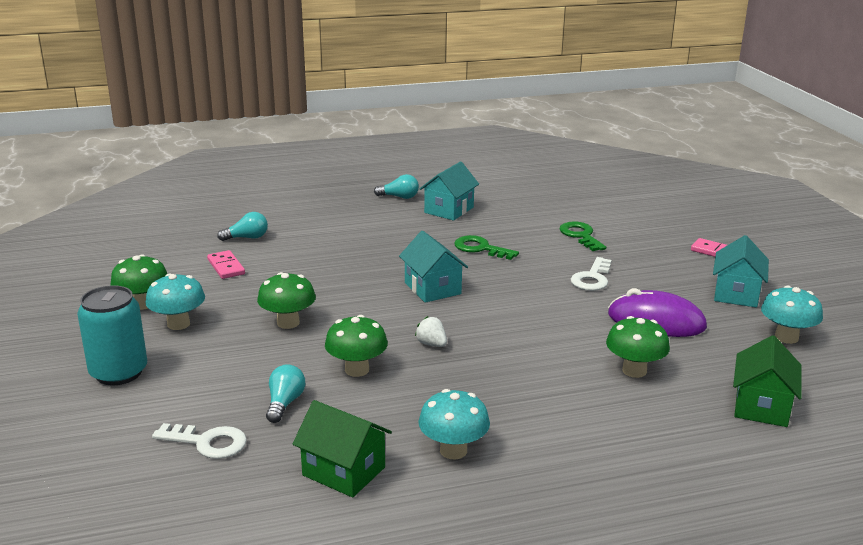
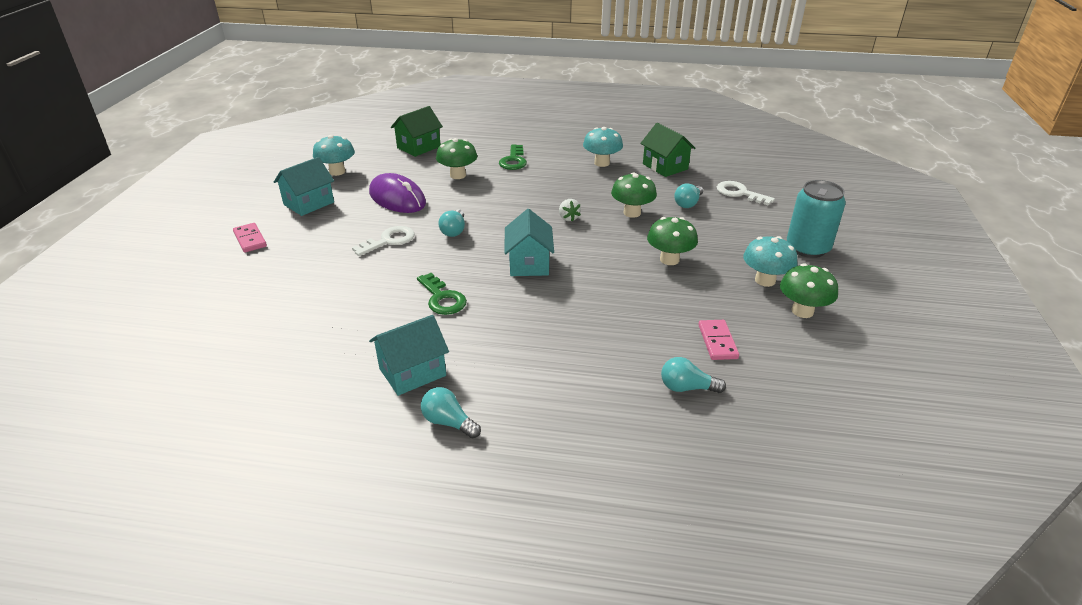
camera: 155 degrees left, 10 degrees up
green key [559,221,606,251] -> green key moved to [499,144,527,170]
none -> turquoise light bulb [438,209,465,237]

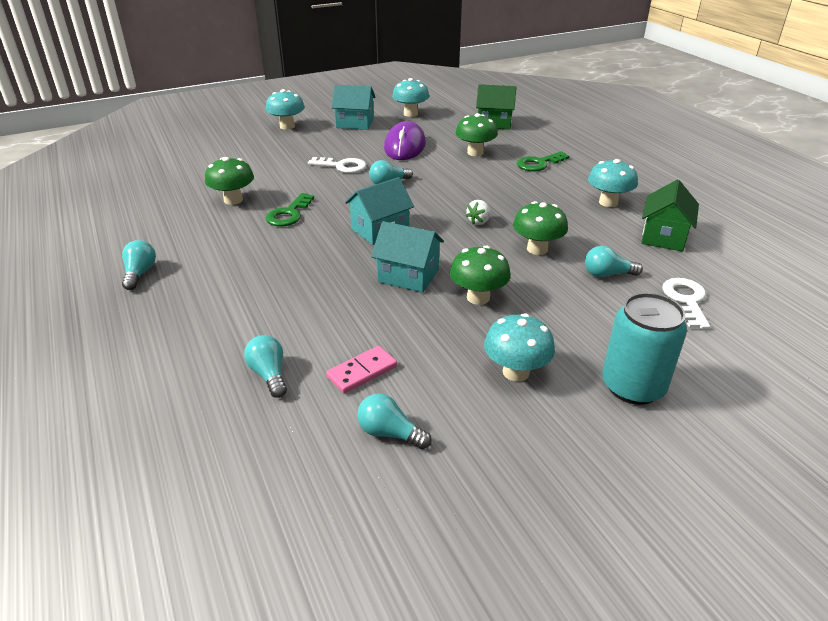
camera: 55 degrees right, 0 degrees up
pink domino [233,223,267,252] -> turquoise mushroom [266,89,305,130]
turquoise house [369,315,449,396] -> turquoise house moved to [371,221,444,293]
green mushroom [780,263,838,318] -> green mushroom moved to [205,157,254,205]
none -> turquoise light bulb [357,393,432,449]

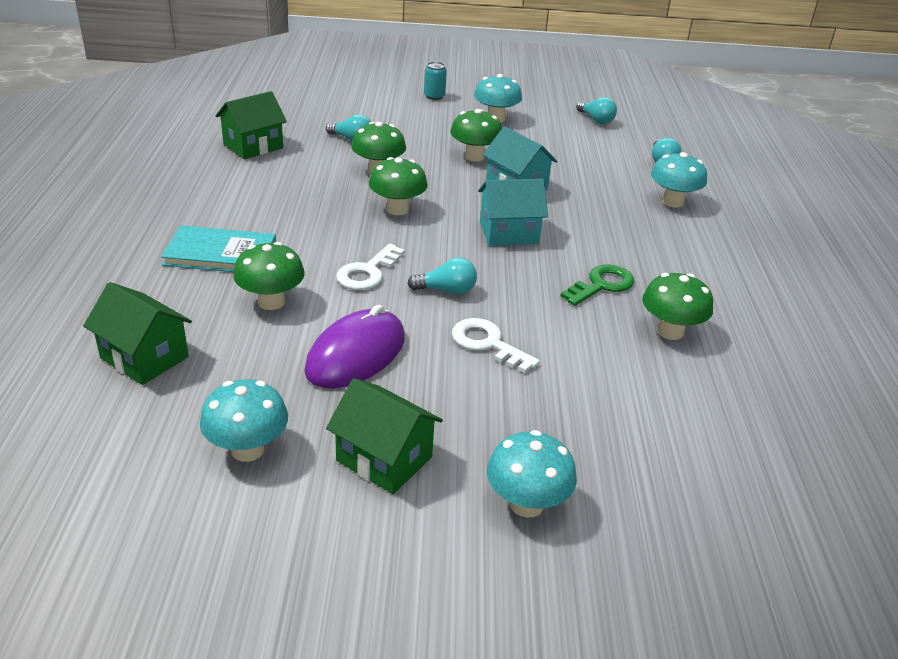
camera: 155 degrees left, 0 degrees up
turquoise light bulb [122,240,156,290] -> none
pink domino [326,346,397,394] -> none
turquoise house [331,85,376,130] -> green house [326,378,443,494]
white strawberry [466,200,491,225] -> green mushroom [369,157,428,215]
green key [517,151,569,171] -> turquoise book [161,225,276,272]
turquoise mushroom [588,159,638,207] -> turquoise mushroom moved to [651,152,707,208]
turquoise can [602,293,687,405] -> turquoise can [424,62,447,100], size x0.51
white key [662,278,710,329] -> white key moved to [336,244,405,290]

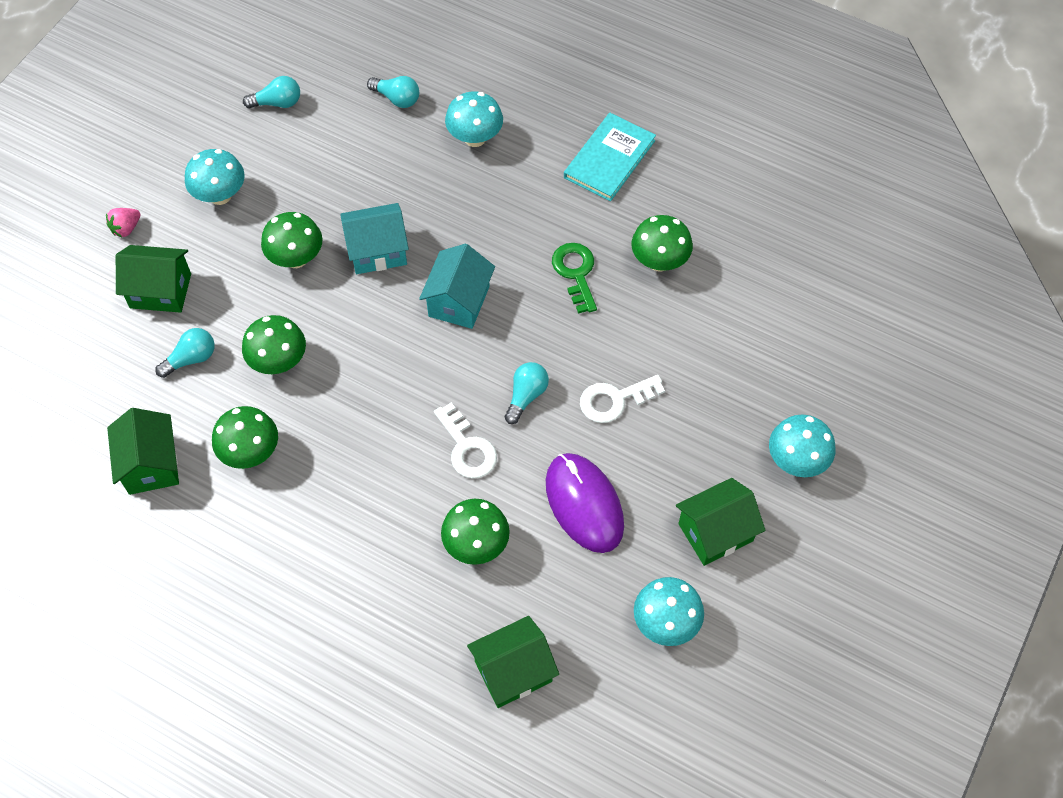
camera: 60 degrees left, 25 degrees up
turquoise book [161,225,276,272] -> turquoise book moved to [564,113,656,202]
green mushroom [369,157,428,215] -> green mushroom moved to [212,406,278,469]
turquoise can [424,62,447,100] -> pink strawberry [106,208,141,237]
none -> green house [116,245,191,313]

